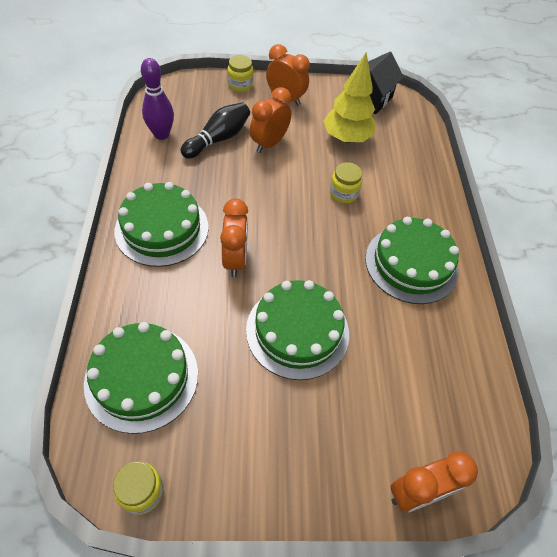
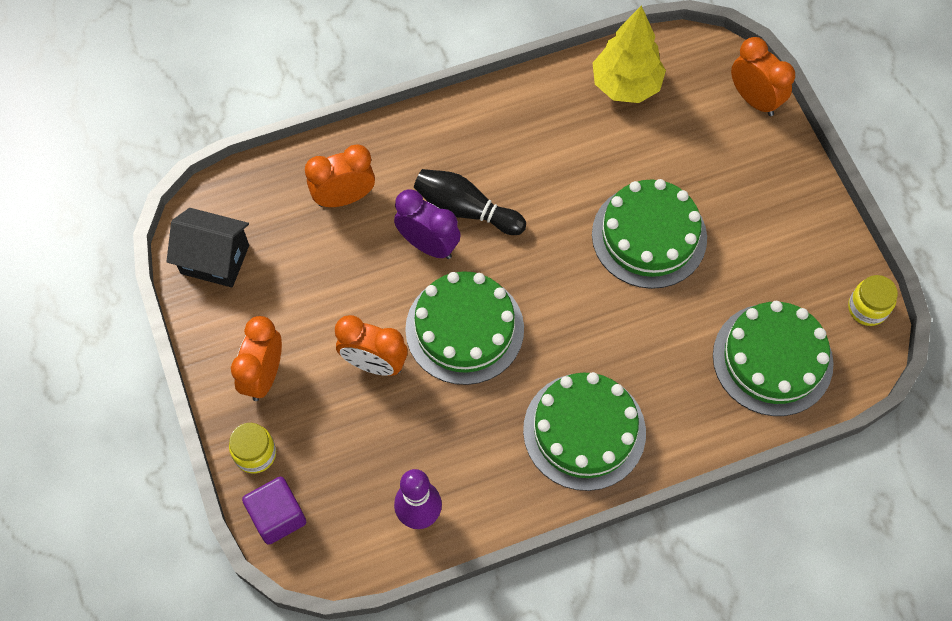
camera: 105 degrees left, 10 degrees up
black bowling pin [181,102,250,159] -> black bowling pin moved to [414,169,526,235]
orange clock [220,199,248,277] -> orange clock moved to [305,145,375,207]
yellow tree [323,52,375,143] -> yellow tree moved to [593,5,666,103]
yellow jar [330,162,363,203] -> purple clock [394,189,461,259]
green cake [365,217,459,304] -> green cake moved to [405,271,524,385]
none -> purple cube [242,477,306,545]

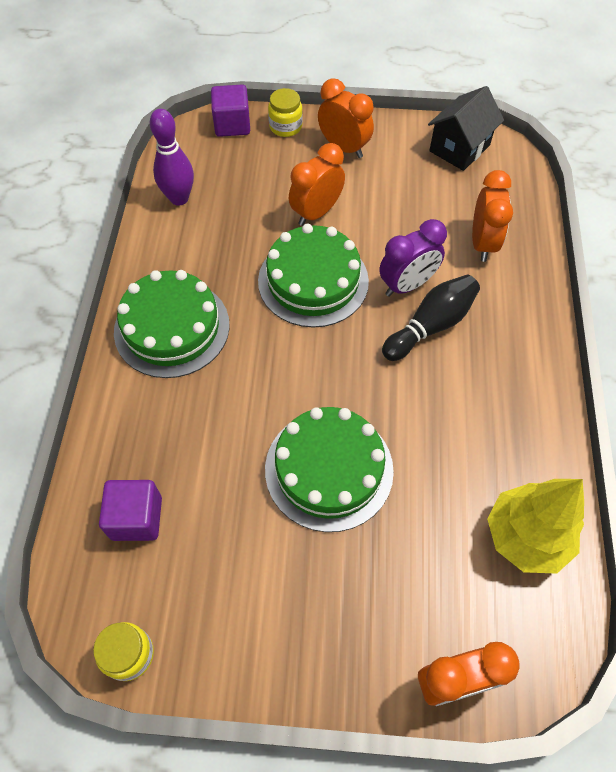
camera: 115 degrees right, 5 degrees down
green cake [713,301,834,416] -> purple cube [99,480,162,541]

